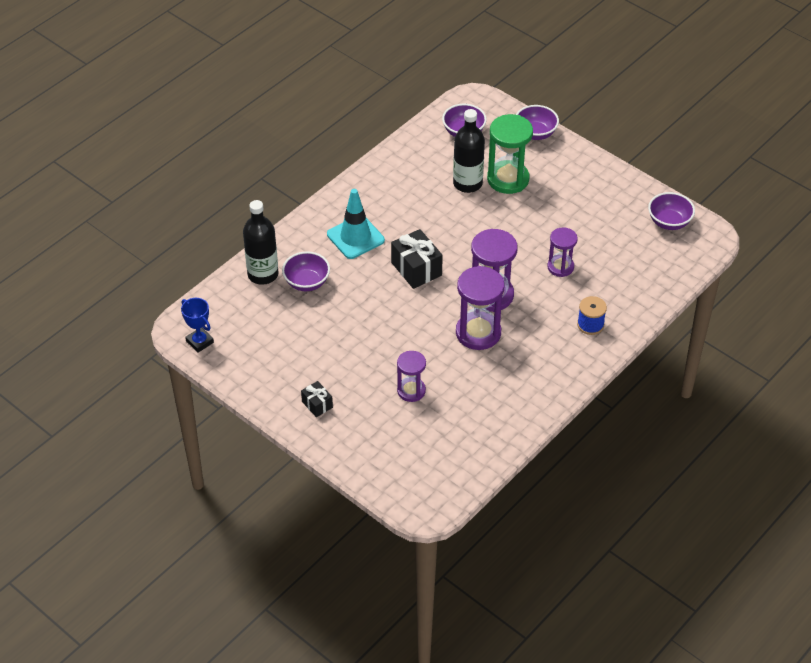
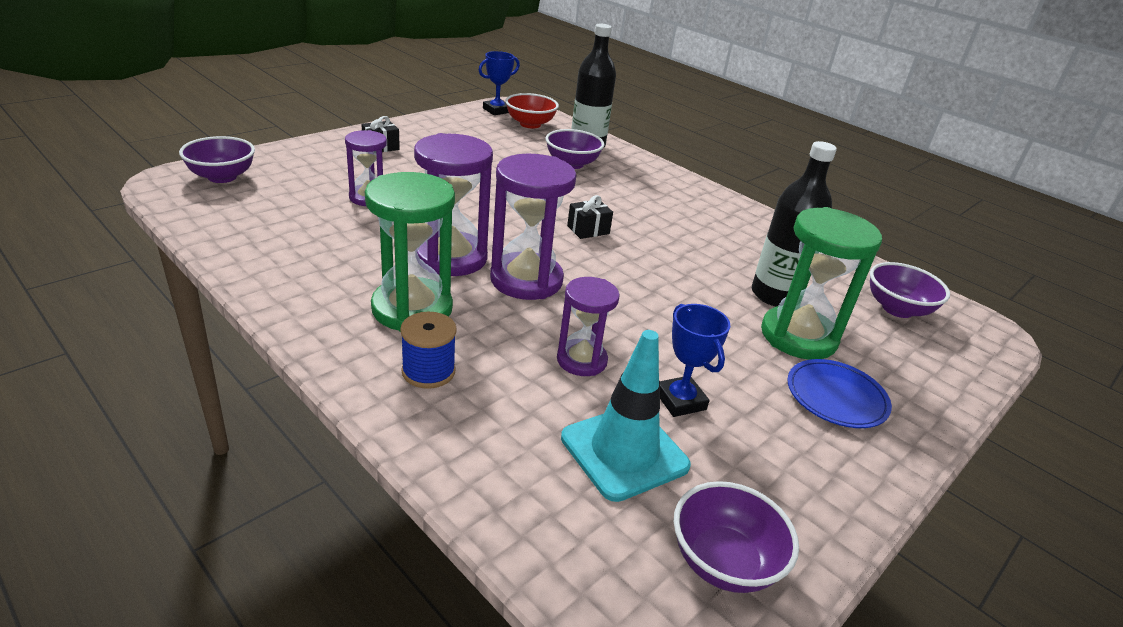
camera: 90 degrees right, 15 degrees down
turquoise traffic cone [327,189,385,259] -> turquoise traffic cone moved to [561,330,691,502]
black gift [391,229,443,289] -> black gift [567,195,613,239], size x0.56
purple bowl [516,105,559,140] -> purple bowl moved to [179,136,255,183]
none -> green hourglass [365,172,455,331]
none -> red bowl [505,93,559,129]
none -> blue trophy [660,304,730,417]
none -> blue plate [788,359,892,428]

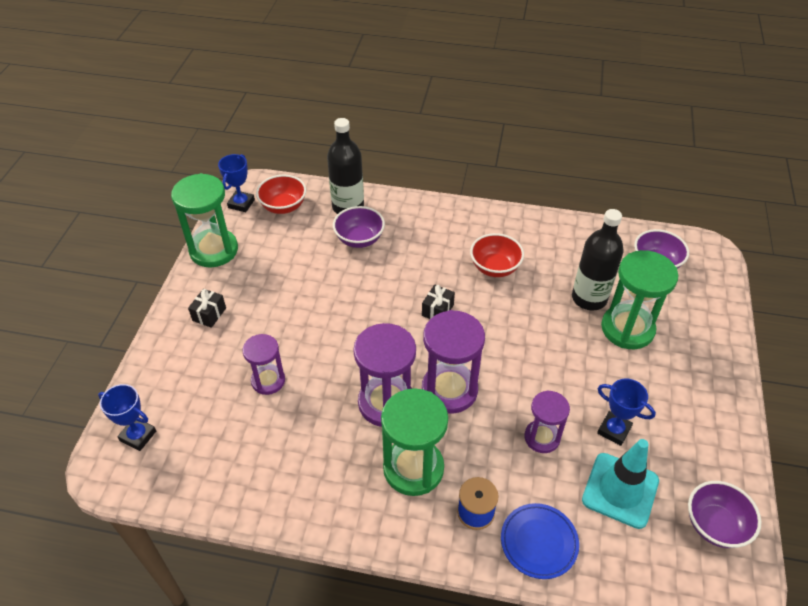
camera: 30 degrees left, 15 degrees up
purple bowl [179,136,255,183] -> blue trophy [98,384,156,451]
blue plate [788,359,892,428] -> blue plate moved to [501,503,579,579]
none -> green hourglass [171,173,238,268]
none -> red bowl [470,233,524,277]

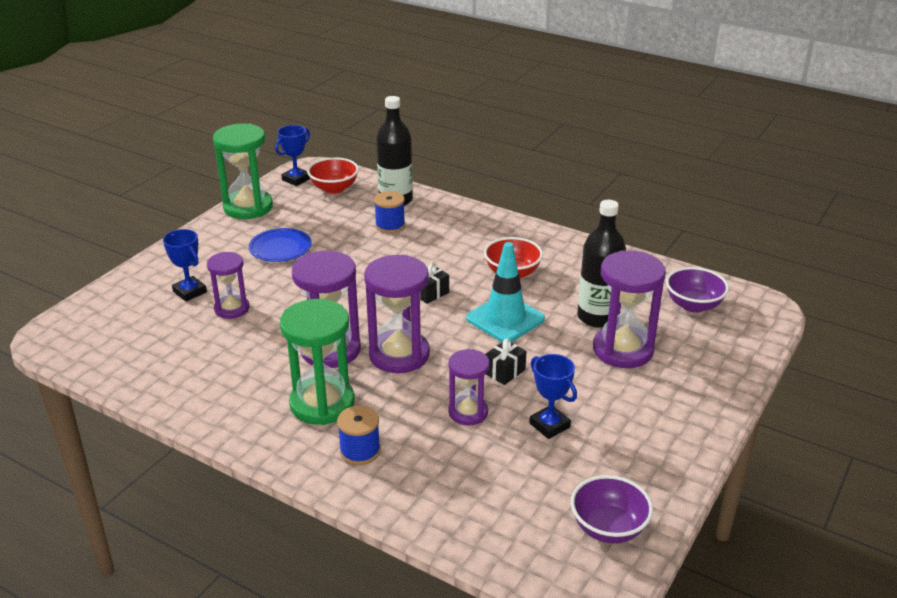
camera: 20 degrees right, 15 degrees down
blue trophy [98,384,156,451] -> blue trophy moved to [163,229,207,302]
black gift [188,289,226,328] -> black gift moved to [485,339,527,385]
purple bowl [333,206,385,248] -> blue spool [374,191,405,233]
blue plate [501,503,579,579] -> blue plate moved to [249,228,312,262]
turquoise traffic cone [582,439,659,529] -> turquoise traffic cone moved to [466,242,545,342]
green hourglass [601,250,678,349] -> purple hourglass [593,250,666,368]

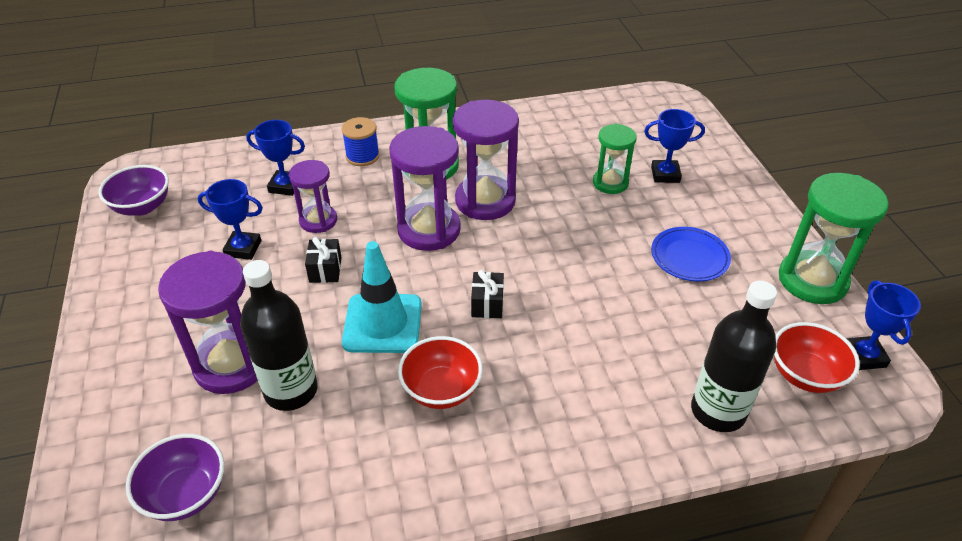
camera: 135 degrees right, 10 degrees up
purple hourglass [207,252,249,319] -> green hourglass [593,124,637,194]
blue spool [374,191,405,233] -> none
none -> blue trophy [246,120,305,196]

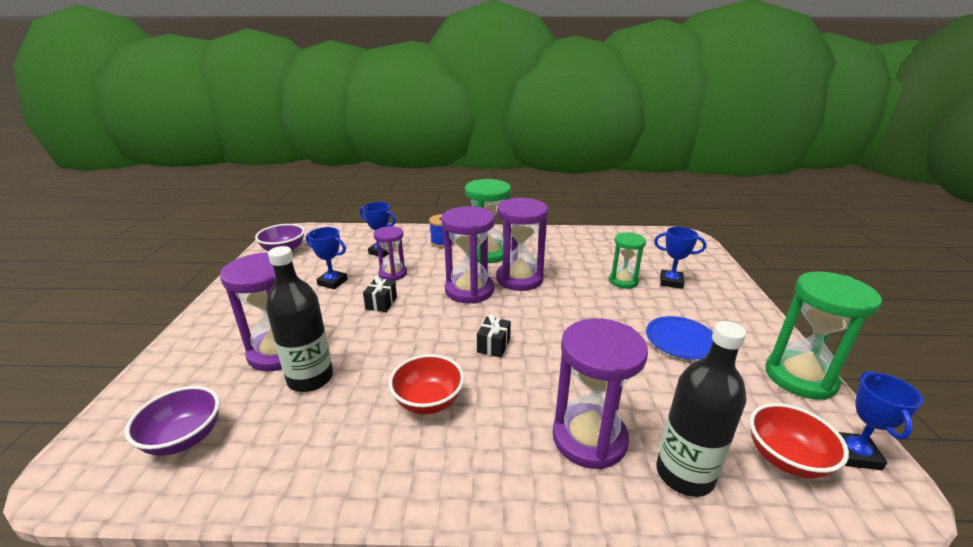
camera: 15 degrees right, 15 degrees down
turquoise traffic cone [342,241,422,353] -> none
none -> purple hourglass [552,318,648,469]

